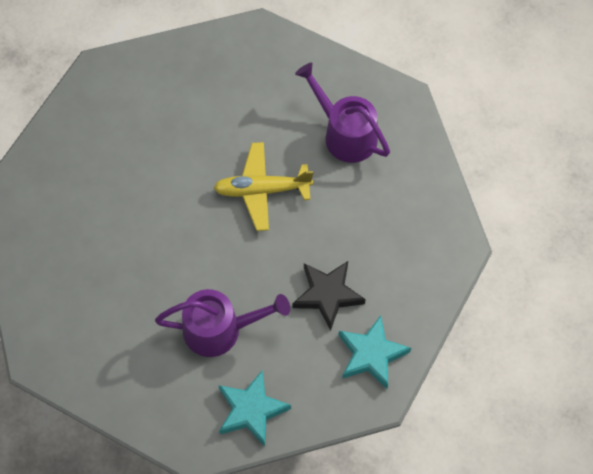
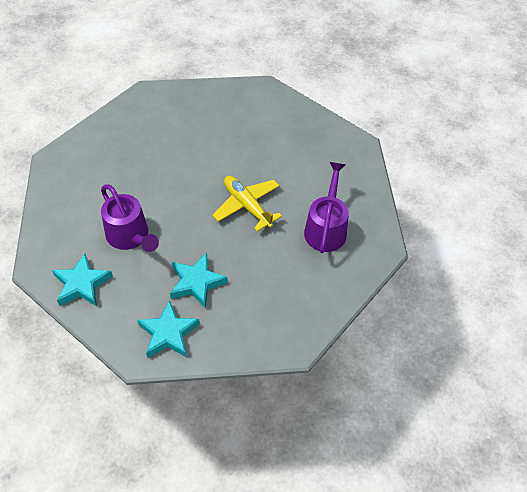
camera: 55 degrees right, 10 degrees down
black star [293,261,366,331] -> turquoise star [170,253,228,309]

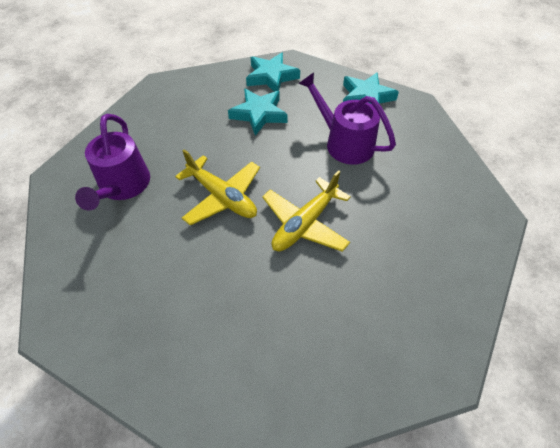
camera: 170 degrees right, 0 degrees up
none -> yellow plane [262,170,351,252]

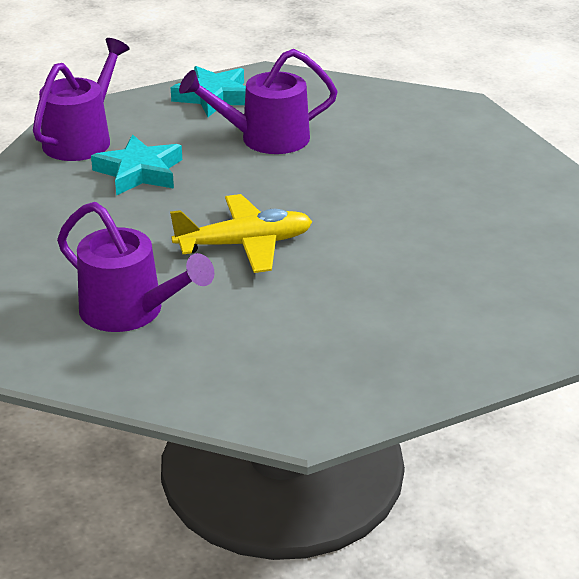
camera: 55 degrees left, 20 degrees down
turquoise star [246,52,300,92] -> purple watering can [33,38,129,161]
yellow plane [262,170,351,252] -> none

